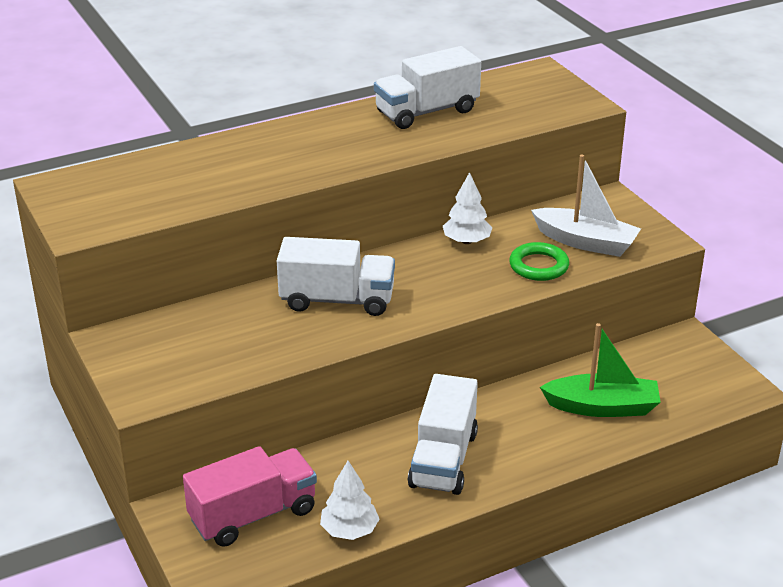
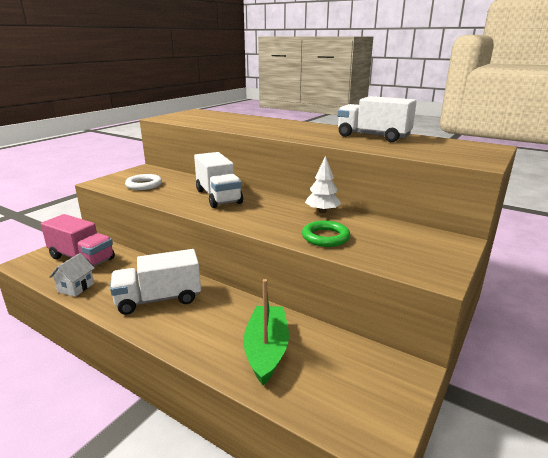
camera: 60 degrees right, 10 degrees down
white tree [320,461,380,540] -> white house [50,253,95,297]
white boat [531,155,641,257] -> none
green boat [540,323,661,417] -> green boat turned 150 degrees counterclockwise [243,279,289,385]
none -> white ring [125,174,162,190]

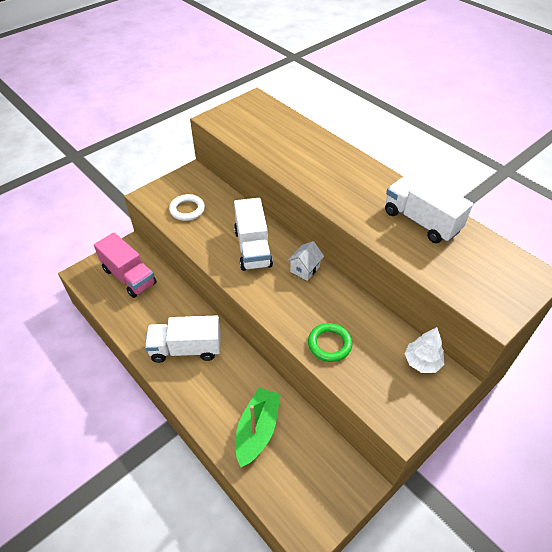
camera: 15 degrees right, 25 degrees up
white house [50,253,95,297] -> white house moved to [287,241,324,281]
white tree [305,156,342,213] -> white tree moved to [405,327,444,373]

